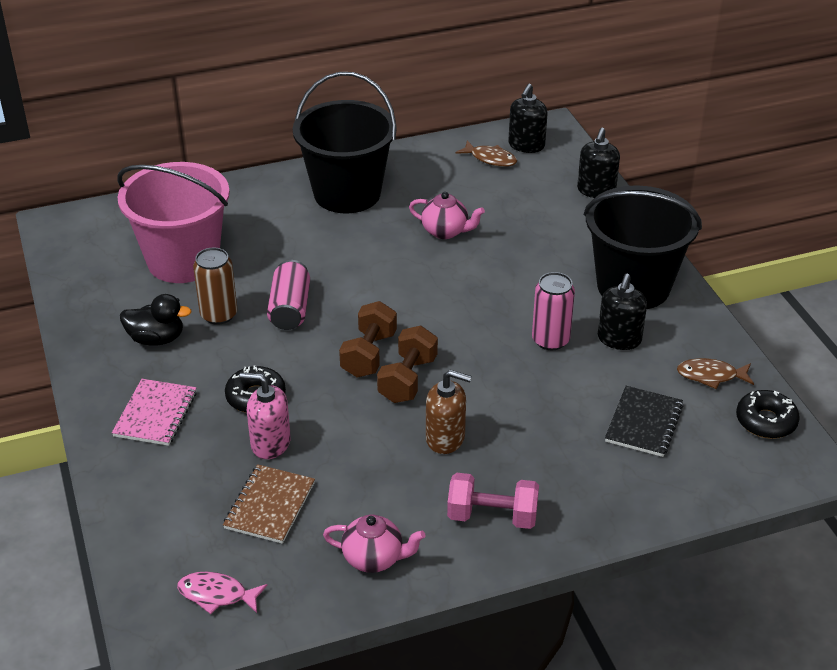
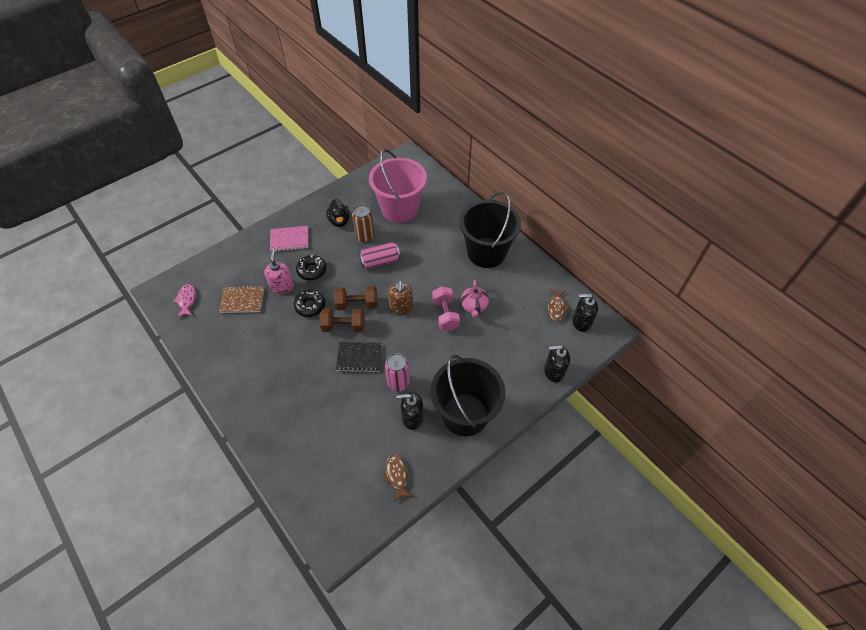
camera: 70 degrees right, 15 degrees up
pink teapot [323,514,426,573] -> none
brown soap dispenser [426,370,472,454] -> brown soap dispenser moved to [388,280,414,315]
pink dumbbell [447,473,539,529] -> pink dumbbell moved to [432,286,460,331]
black notebook [605,386,684,457] -> black notebook moved to [336,342,382,372]
black donut [736,390,800,439] -> black donut moved to [294,290,325,317]

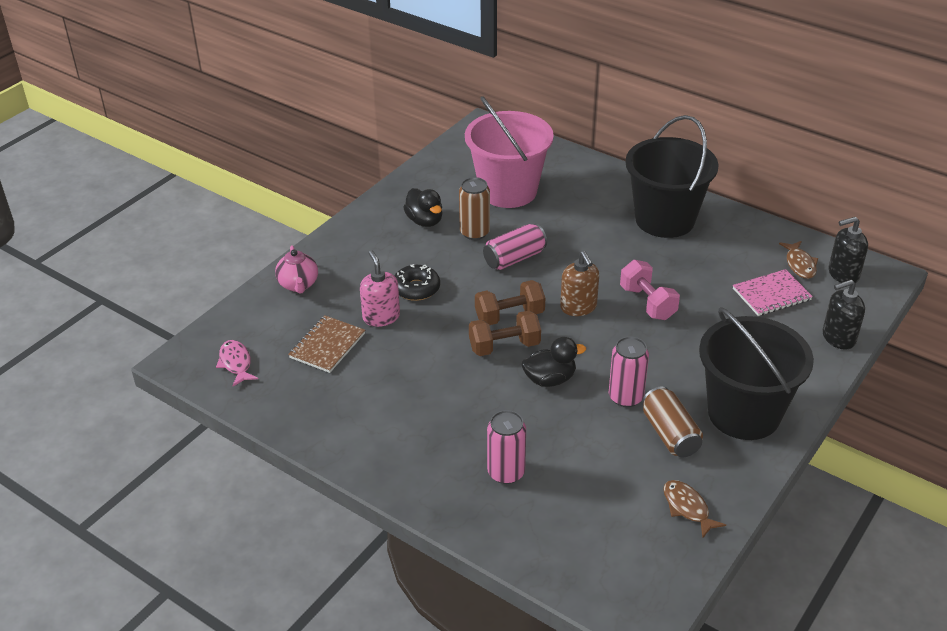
camera: 15 degrees left, 15 degrees down
brown notebook [219,286,264,313] -> brown notebook turned 45 degrees counterclockwise [288,315,365,373]
pink notebook [270,226,308,252] -> pink notebook moved to [733,269,813,316]
black donut [294,290,325,317] -> none
black notebook [336,342,382,372] -> black duck [522,337,586,387]
black soap dispenser [396,392,424,430] -> brown can [642,386,703,457]
pink teapot [461,280,489,318] -> pink teapot moved to [275,245,318,294]
none -> pink can [487,410,526,484]

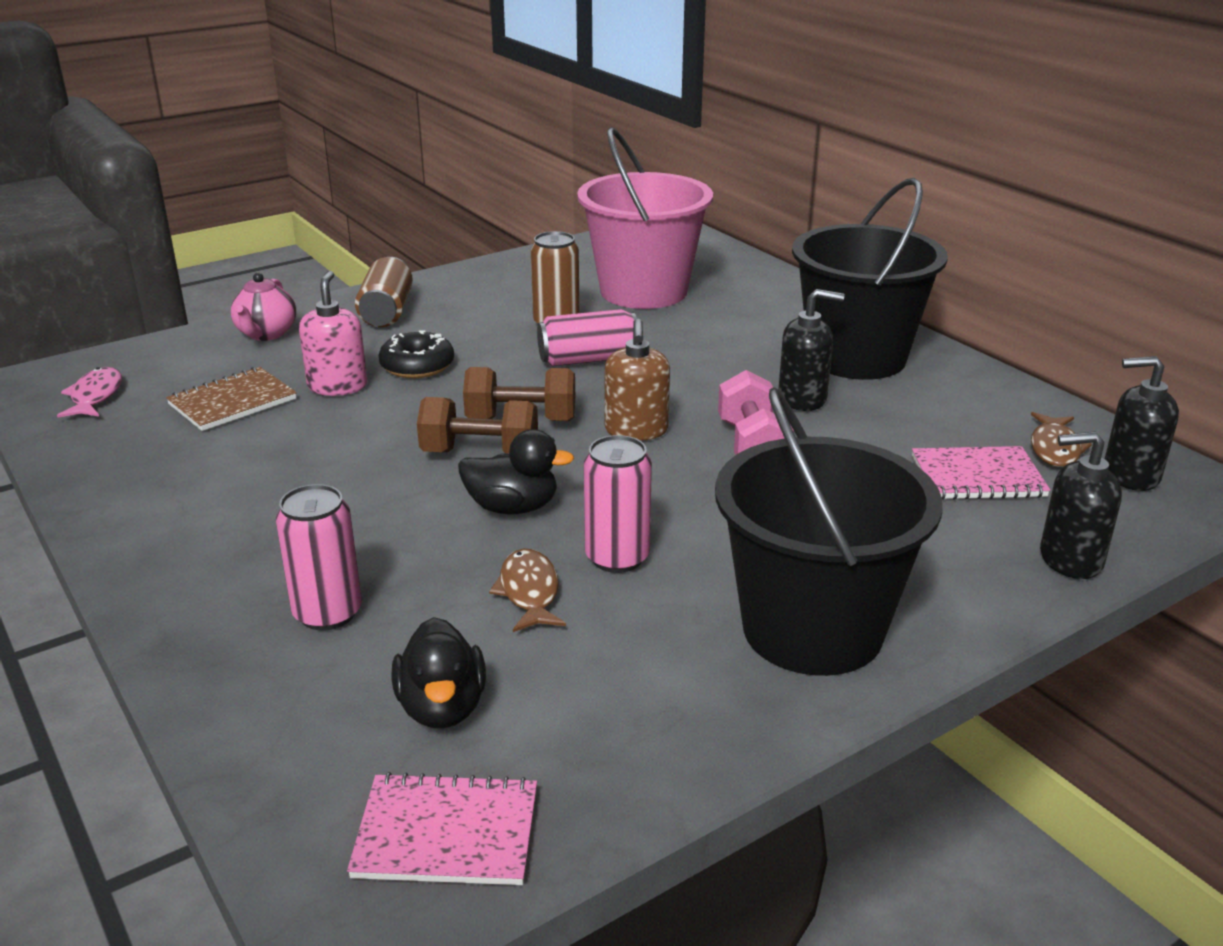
camera: 20 degrees right, 10 degrees down
black duck [403,188,442,227] -> black duck moved to [391,617,486,728]
brown can [642,386,703,457] -> brown can moved to [355,257,413,327]
brown fish [663,480,726,538] -> brown fish moved to [489,549,566,632]
none -> pink notebook [347,772,537,885]
none -> black soap dispenser [778,289,844,411]

